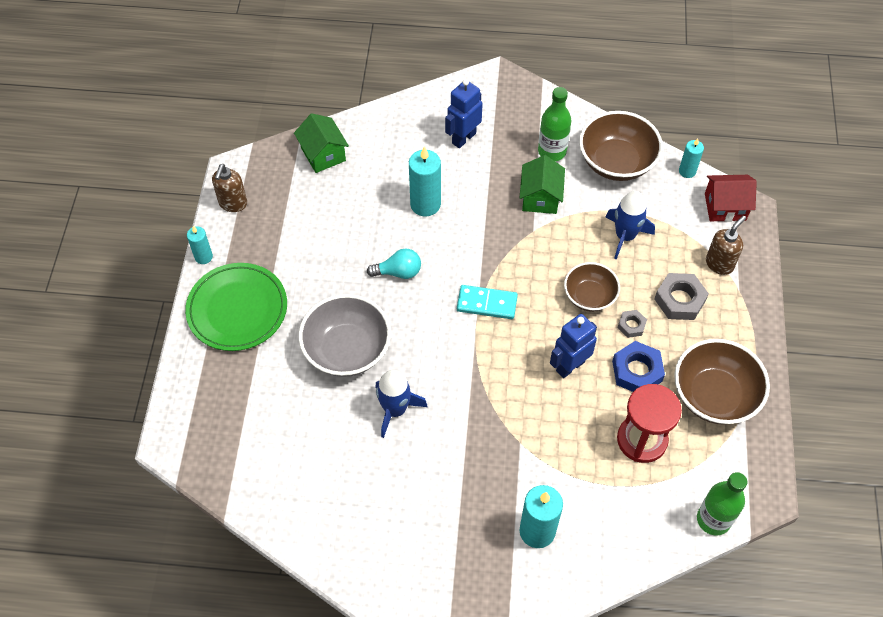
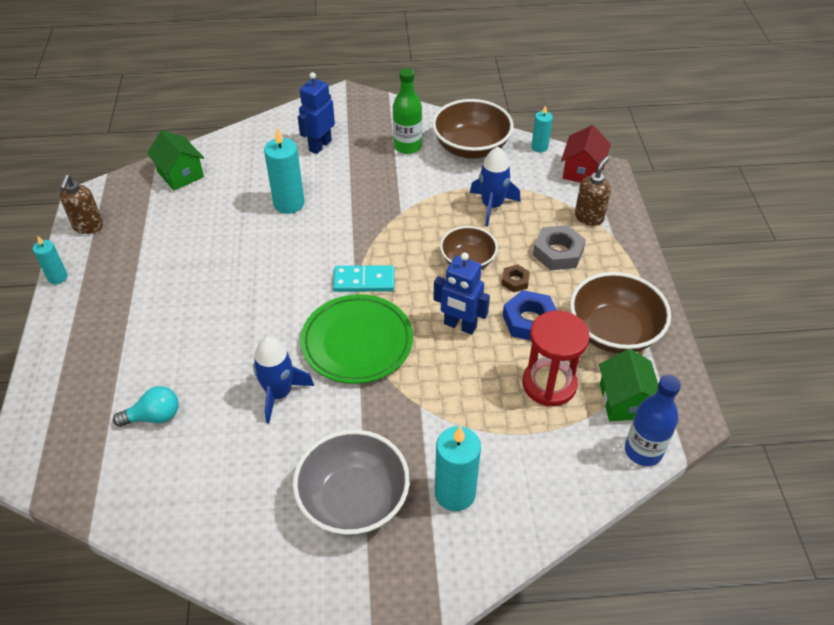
camera: 10 degrees left, 10 degrees down
green plate [185,263,287,351] -> green plate moved to [300,294,413,384]
grey bowl [299,294,391,377] -> grey bowl moved to [293,430,410,536]
turquoise light bulb [367,248,421,279] -> turquoise light bulb moved to [113,386,179,427]
green house [520,155,565,214] -> green house moved to [599,349,658,421]
blue robot [550,314,597,378] -> blue robot turned 105 degrees counterclockwise [433,252,490,335]
grey nut [618,310,647,338] -> brown nut [501,264,530,292]
green bottle [697,472,747,536] -> blue bottle [625,375,681,466]
red house [705,175,757,222] -> red house turned 60 degrees counterclockwise [561,125,611,183]

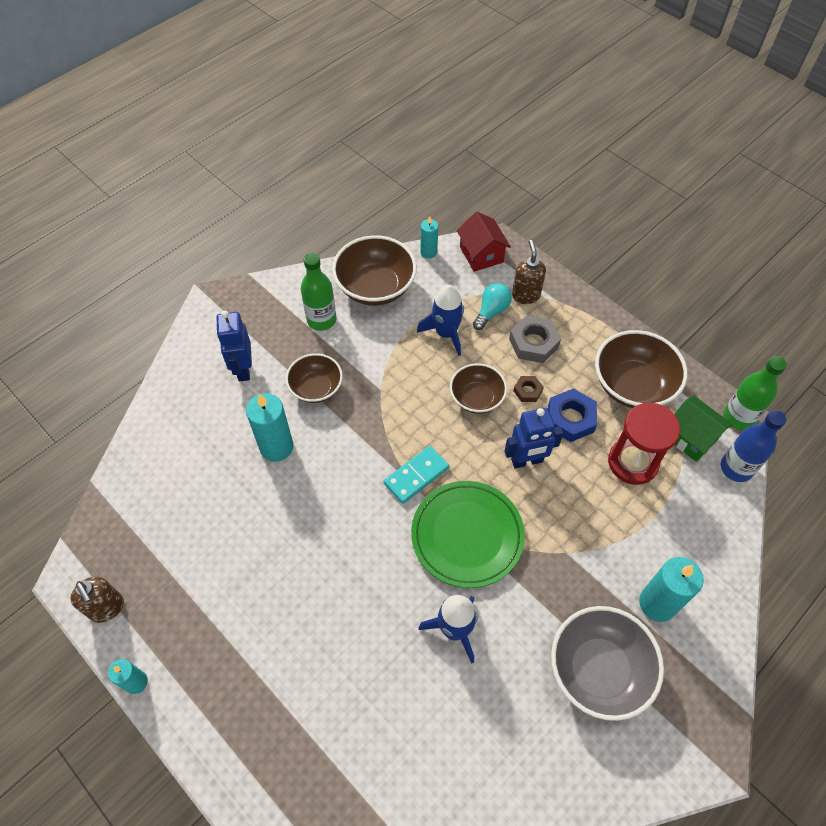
camera: 40 degrees left, 10 degrees up
turquoise light bulb [113,386,179,427] -> turquoise light bulb moved to [473,283,512,330]
green house [147,130,204,191] -> none
none -> brown bowl [286,353,343,403]
none -> green bottle [723,356,787,430]

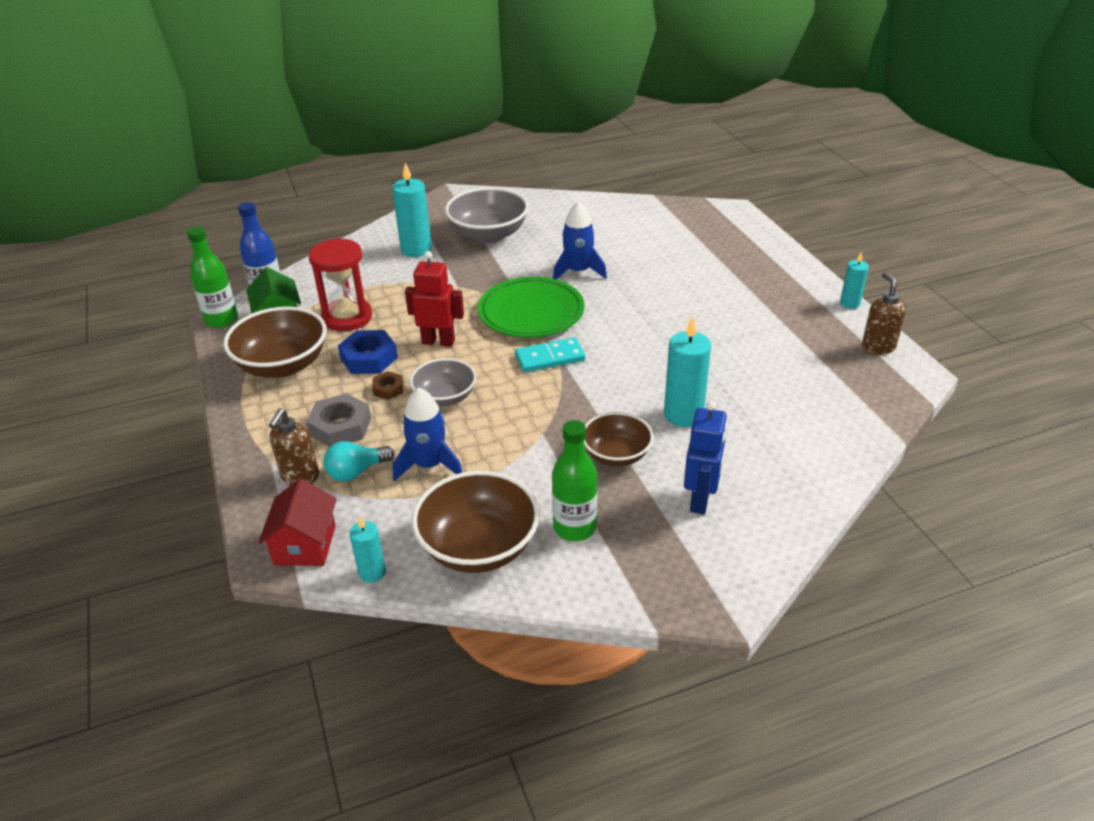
camera: 155 degrees left, 20 degrees down
brown bowl [450,363,507,414] -> grey bowl [410,358,476,406]
blue robot [504,408,564,469] -> red robot [405,251,464,347]

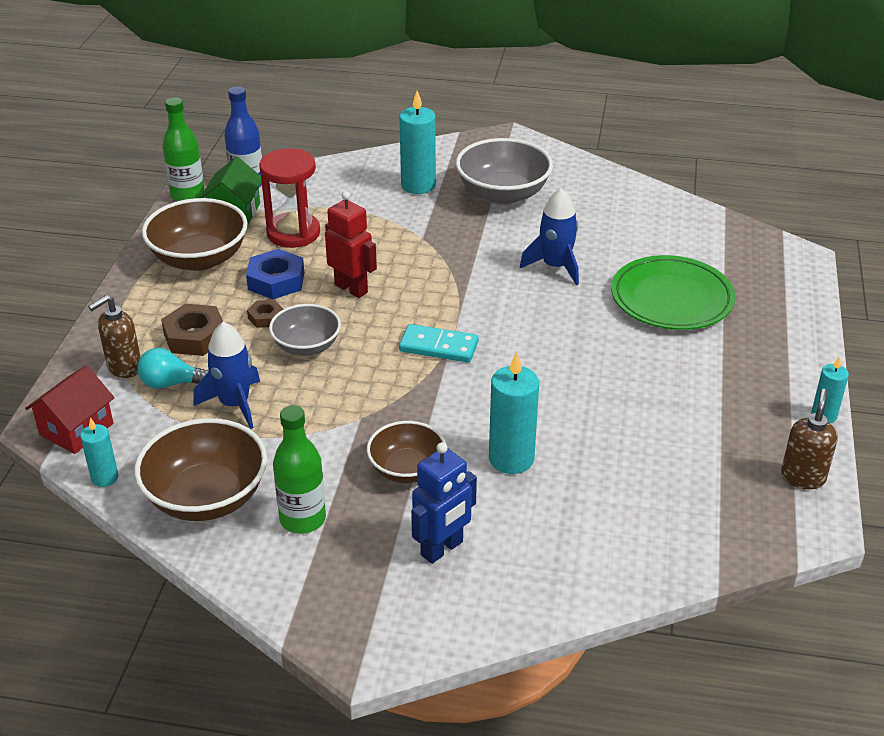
camera: 30 degrees right, 0 degrees up
grey nut [306,393,371,447] -> brown nut [161,304,223,356]
green plate [478,277,584,338] -> green plate moved to [611,255,735,330]

